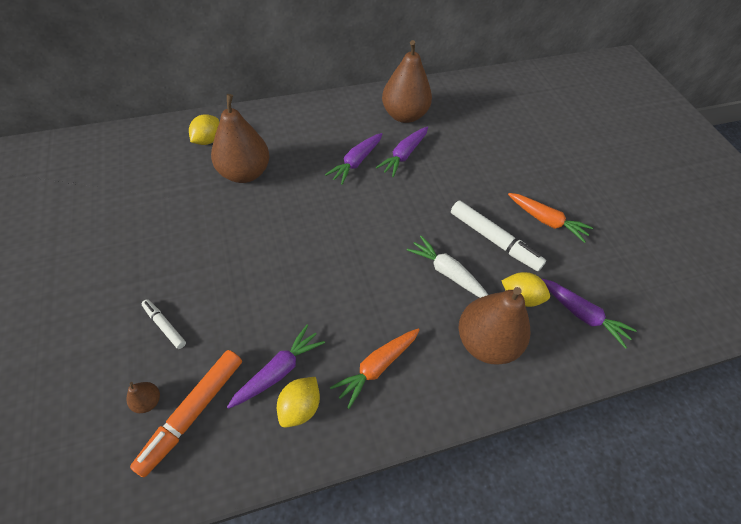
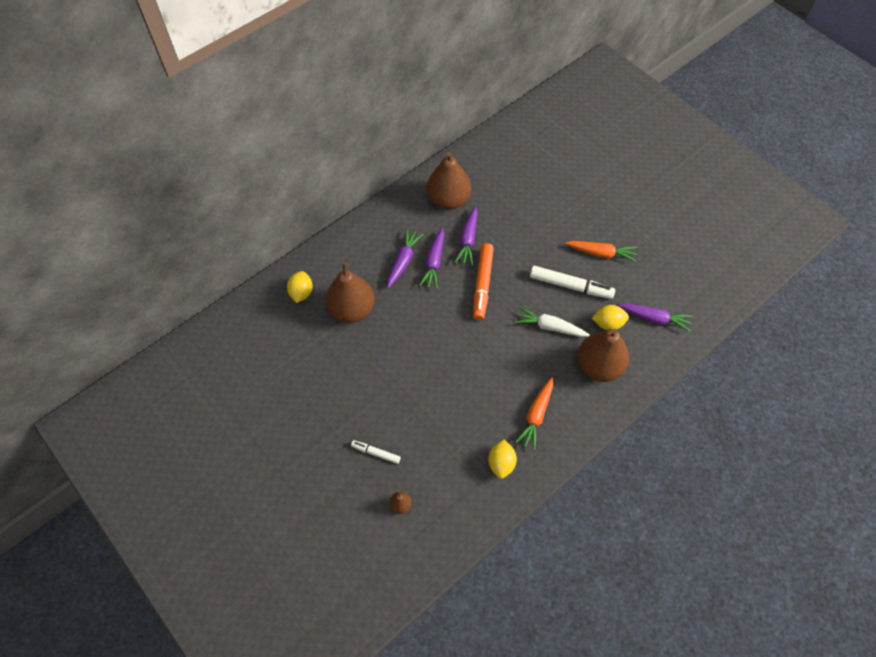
camera: 20 degrees left, 5 degrees up
orange marker [130,350,242,477] -> orange marker moved to [473,243,494,320]
purple carrot [227,325,325,409] -> purple carrot moved to [387,229,423,288]

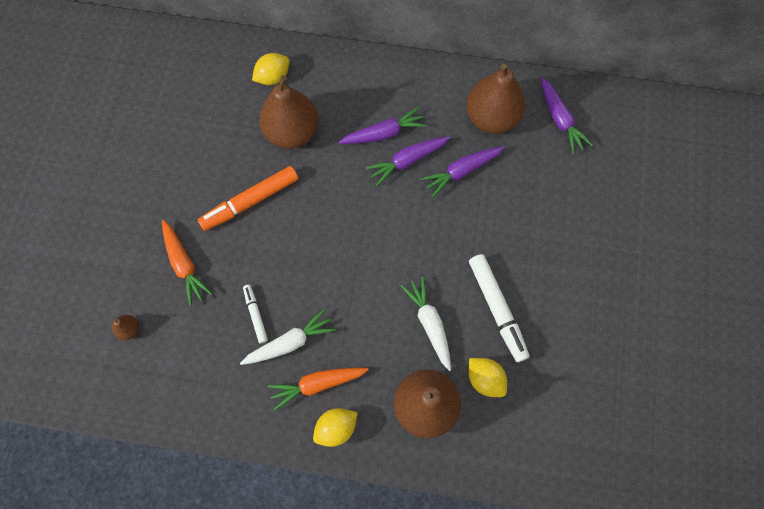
camera: 50 degrees right, 10 degrees up
white marker [351,440,401,464] -> white marker moved to [243,284,268,343]
orange marker [473,243,494,320] -> orange marker moved to [198,166,298,231]
yellow lemon [488,440,517,479] -> yellow lemon moved to [313,408,358,447]
orange carrot [565,241,637,262] -> orange carrot moved to [162,220,213,306]
purple carrot [617,303,693,332] -> purple carrot moved to [541,77,593,154]
none -> white carrot [240,309,336,365]

